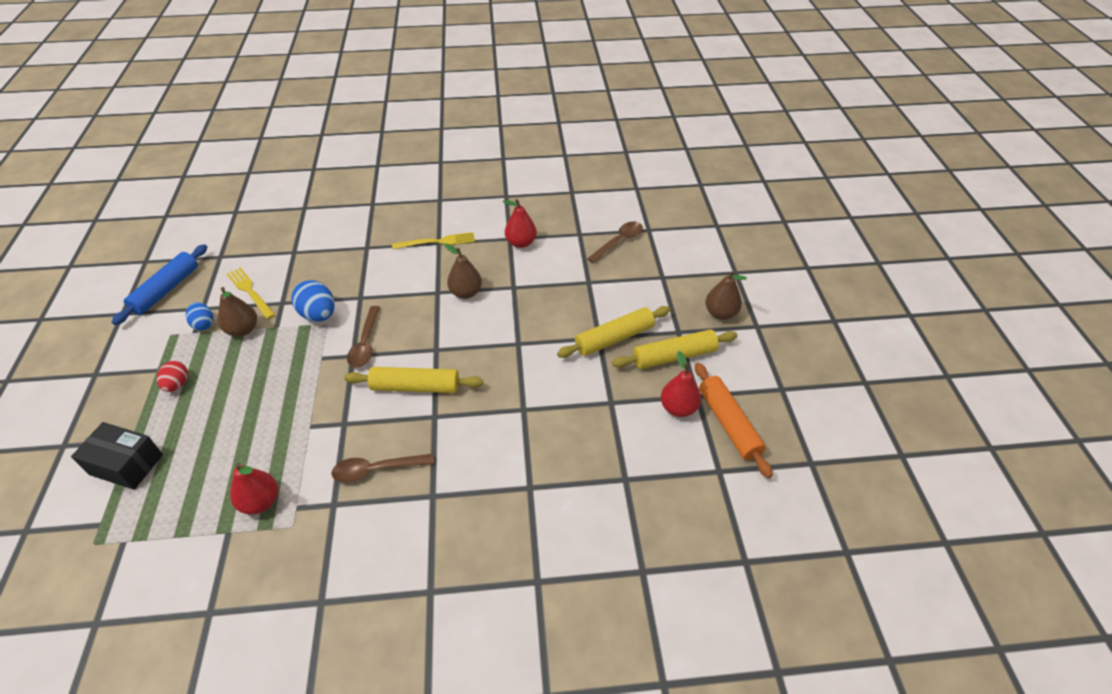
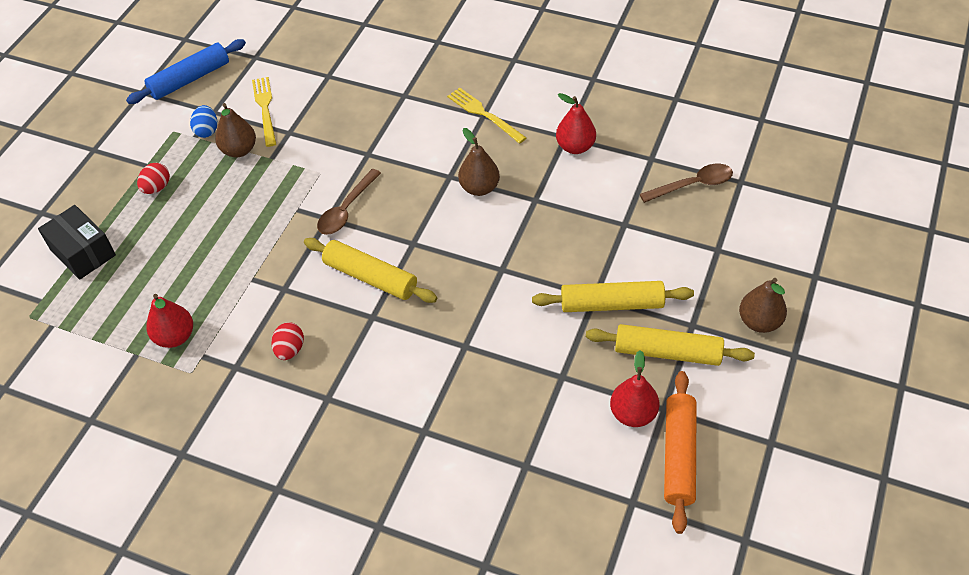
camera: 30 degrees right, 5 degrees up
blue egg [291,280,335,322] -> none
brown spoon [331,454,434,483] -> red egg [271,322,304,360]
yellow fork [392,232,475,249] -> yellow fork turned 150 degrees counterclockwise [447,87,526,144]

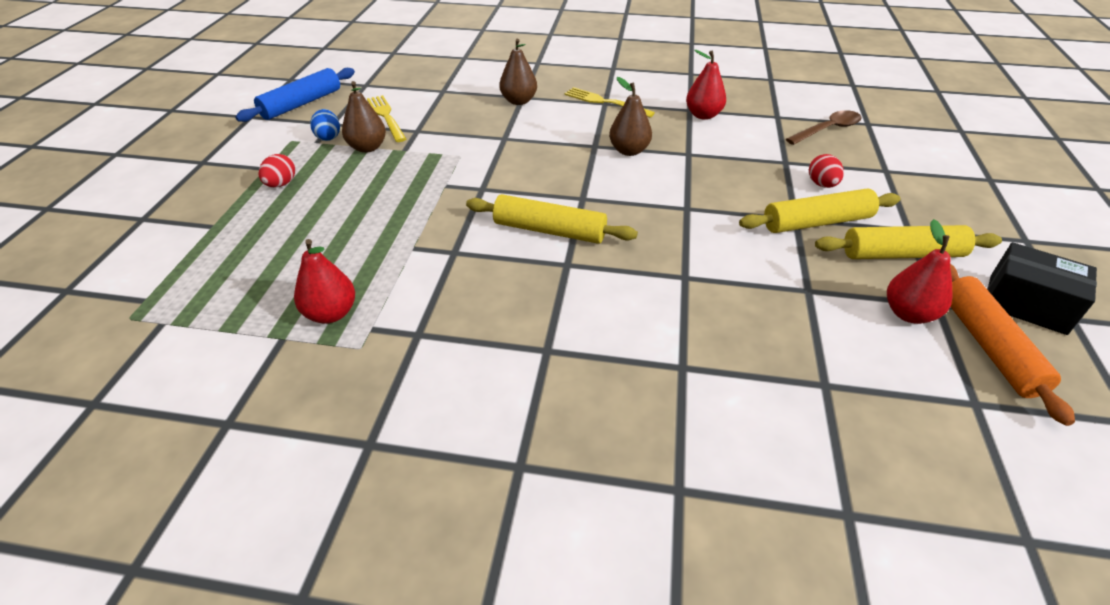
camera: 15 degrees left, 10 degrees down
black box [38,205,116,280] -> black box moved to [987,242,1097,335]
red egg [271,322,304,360] -> red egg moved to [809,154,844,188]
brown spoon [317,169,381,235] -> none
brown pear [739,278,787,333] -> brown pear moved to [499,39,537,105]

